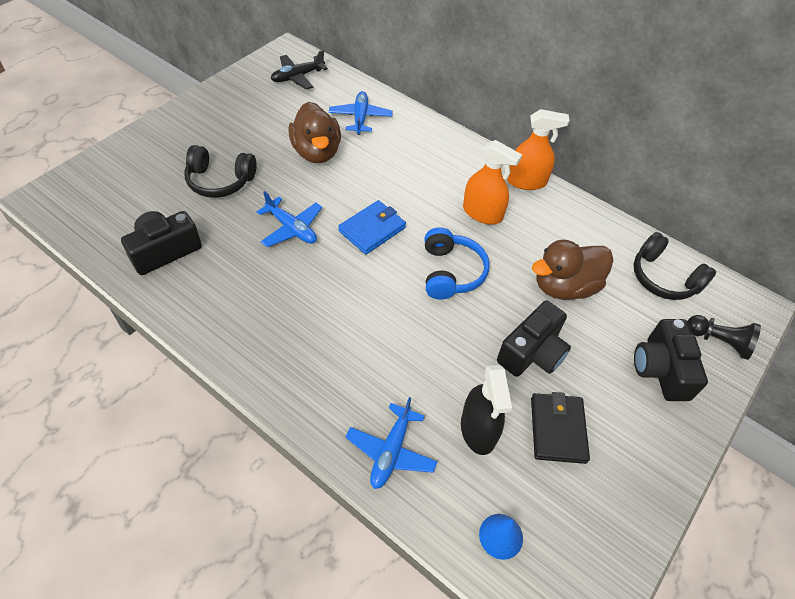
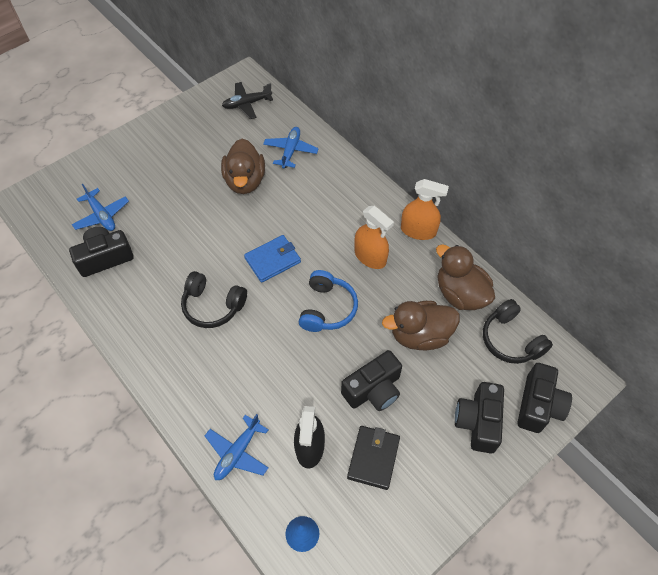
camera: 15 degrees right, 5 degrees up
black headphones [184,145,257,198] -> black headphones moved to [181,271,247,328]
blue plane [257,191,322,247] -> blue plane moved to [72,184,129,231]
black pawn [687,315,761,360] -> black camera [517,363,572,433]
none -> brown duck [436,244,495,310]

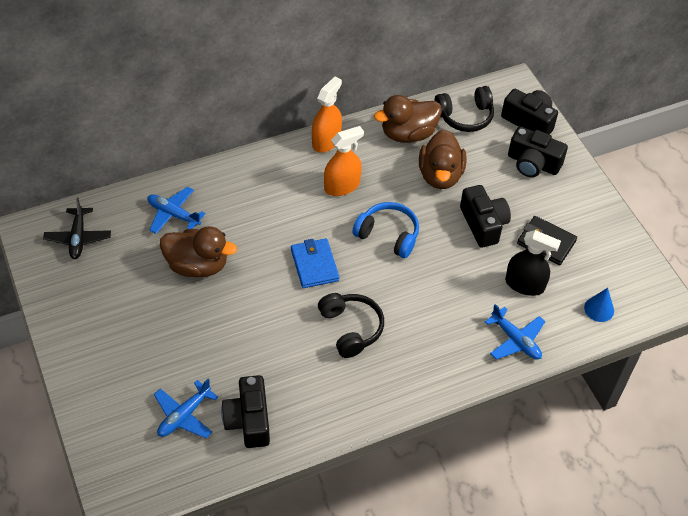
camera: 75 degrees left, 5 degrees down
blue plane [72,184,129,231] -> blue plane turned 150 degrees clockwise [154,379,218,438]
black headphones [181,271,247,328] -> black headphones turned 60 degrees counterclockwise [318,293,384,358]

